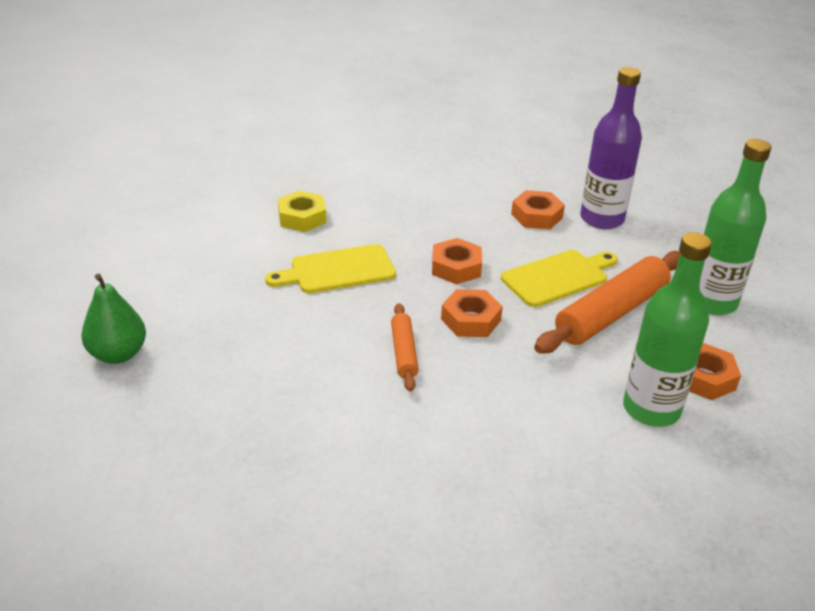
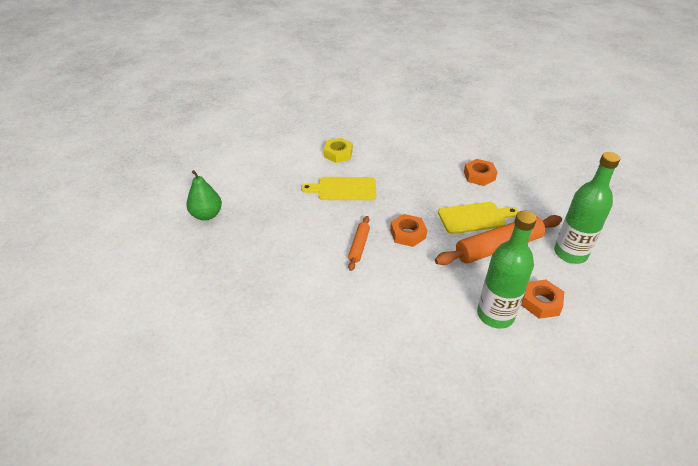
camera: 20 degrees right, 5 degrees up
orange nut [432,238,482,284] -> none
purple bottle [580,67,642,229] -> none

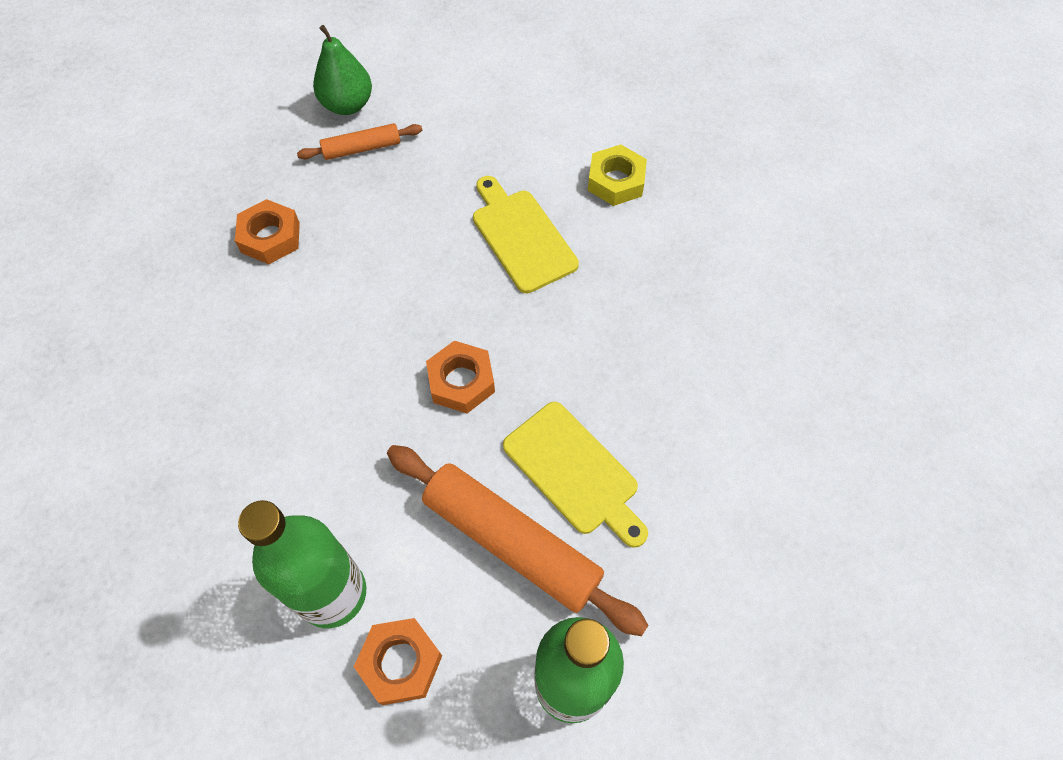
camera: 60 degrees right, 20 degrees up
orange rolling pin [348,216,370,271] -> orange rolling pin moved to [297,123,422,160]
orange nut [464,159,497,186] -> orange nut moved to [235,199,300,264]

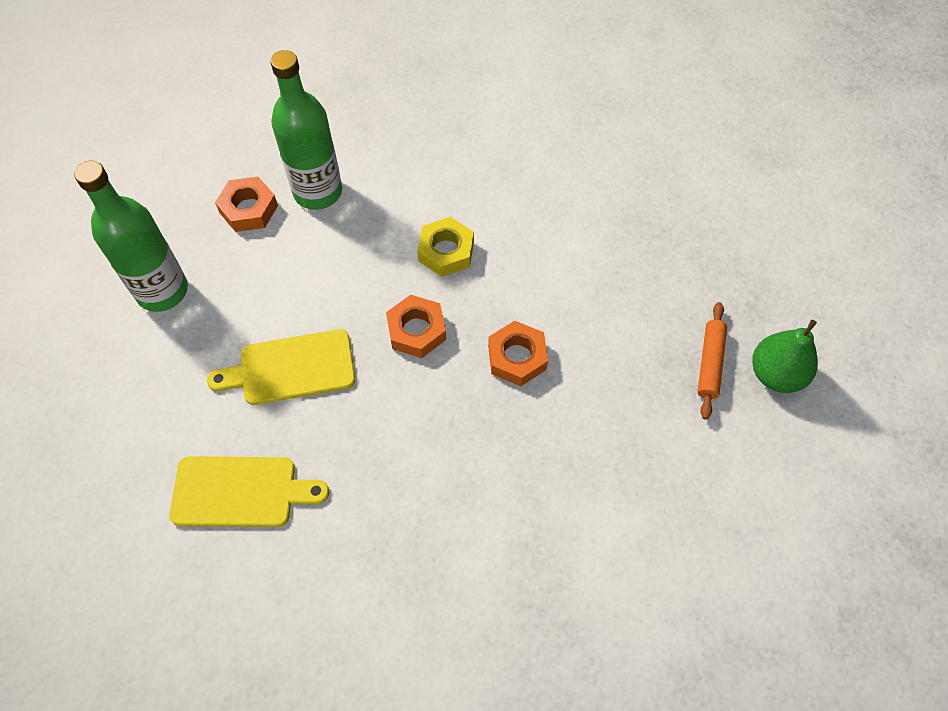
camera: 120 degrees right, 0 degrees up
orange nut [235,199,300,264] -> orange nut moved to [488,321,548,386]
orange rolling pin [387,445,649,636] -> none
yellow cutting board [473,176,579,293] -> yellow cutting board moved to [169,456,329,527]
yellow nut [588,145,647,206] -> yellow nut moved to [417,217,474,277]

